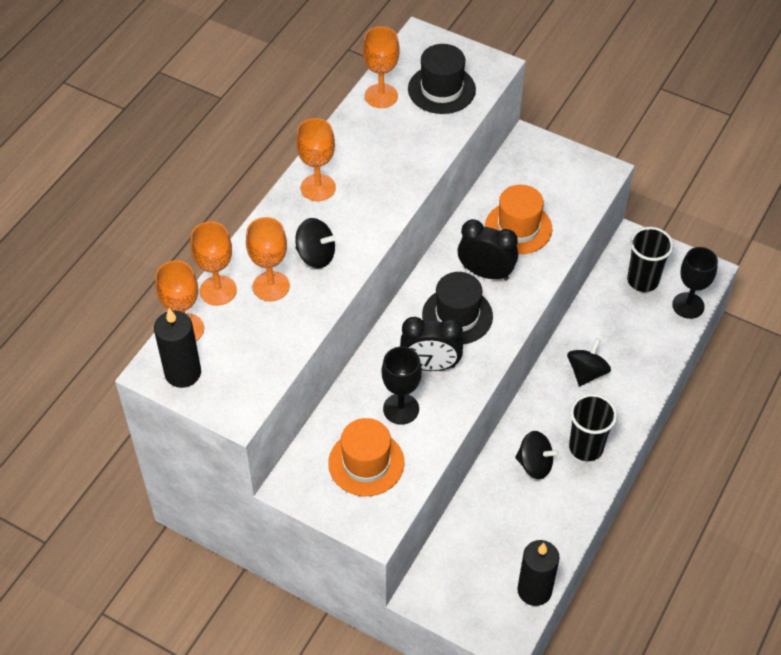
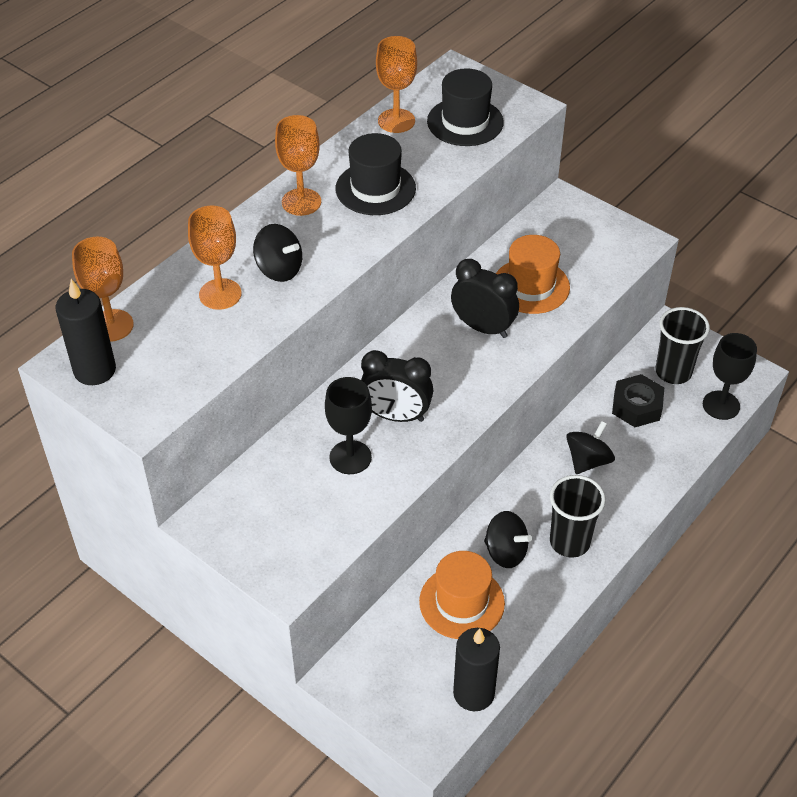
camera: 10 degrees right, 5 degrees down
orange goblet [190,221,237,306] -> none
orange hat [328,418,404,496] -> orange hat moved to [419,551,505,639]
black hat [422,272,493,344] -> black hat moved to [336,133,416,215]
none -> black nut [612,374,664,427]

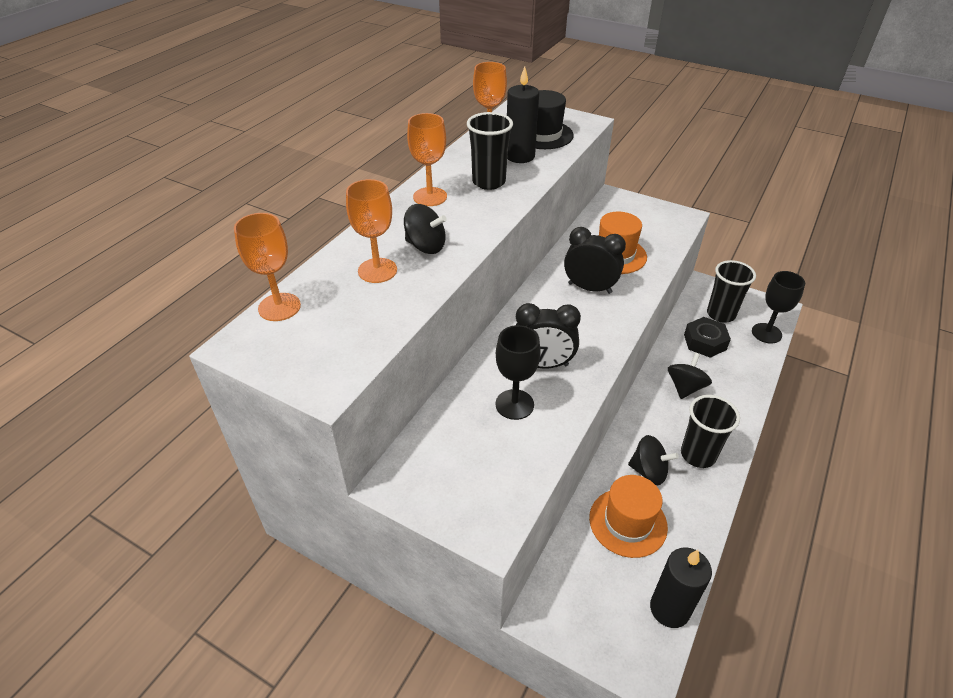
camera: 10 degrees left, 5 degrees down
black candle [55,279,116,385] -> black candle moved to [507,66,539,163]
black hat [336,133,416,215] -> black cup [467,112,513,190]

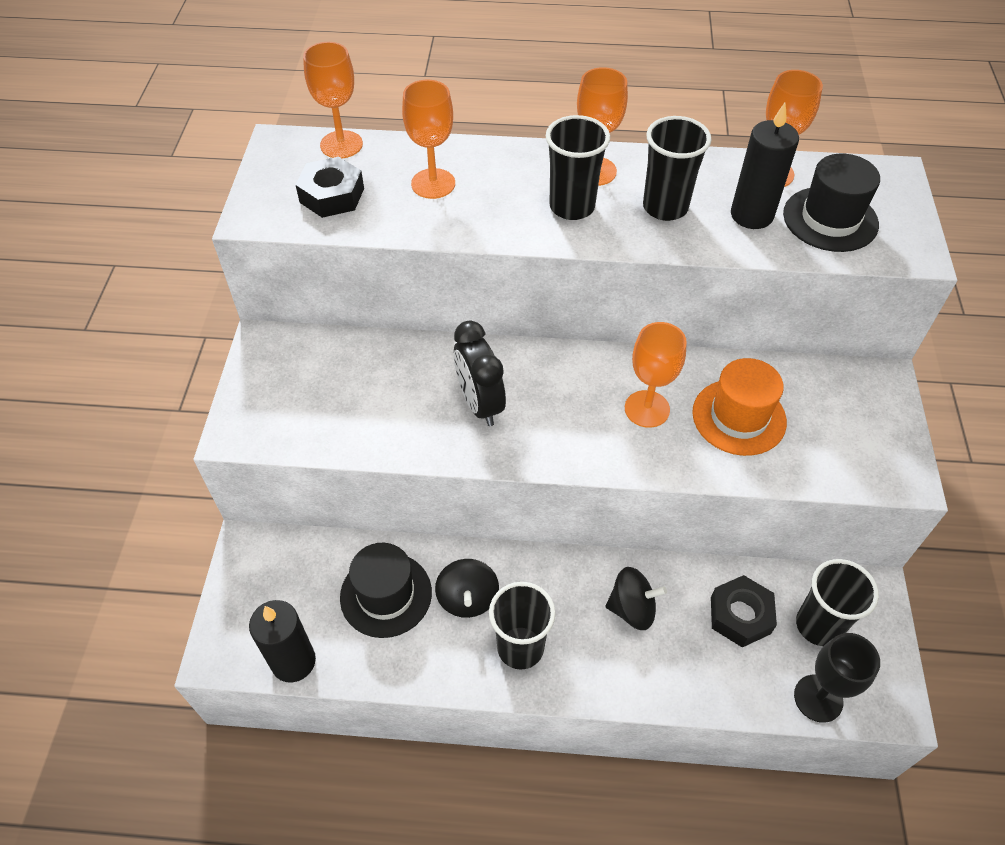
camera: 65 degrees right, 10 degrees up
black spinning top [404,204,447,254] -> none
black goblet [496,325,541,420] -> none
black clock [564,227,626,294] -> orange goblet [625,322,687,428]
orange hat [589,475,668,558] -> black hat [340,543,432,638]
none -> black nut [296,157,364,218]
none -> black cup [546,115,610,220]

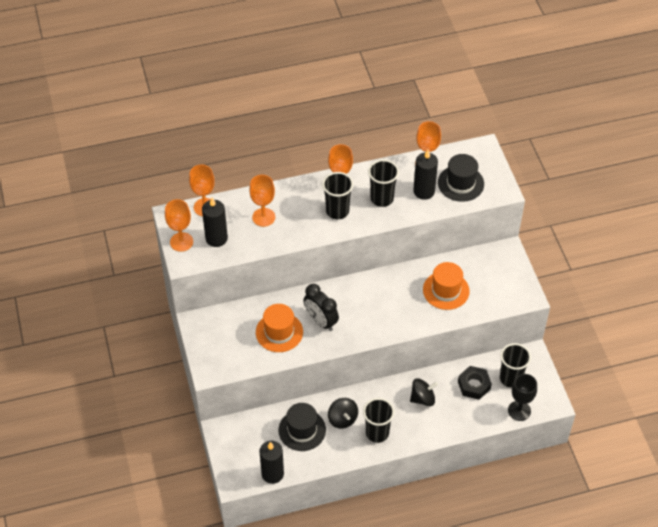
camera: 20 degrees left, 0 degrees up
black nut [296,157,364,218] -> black candle [202,198,228,247]
orange goblet [625,322,687,428] -> orange goblet moved to [165,199,193,252]
none -> orange hat [256,304,303,352]

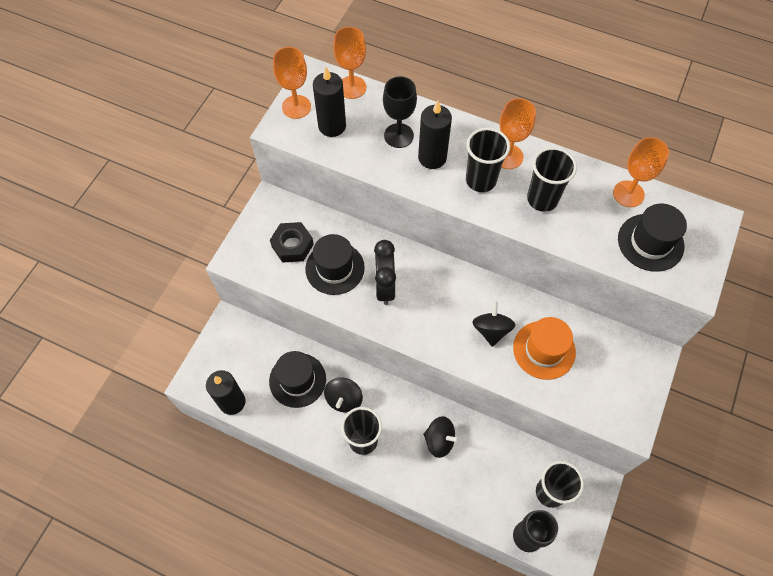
camera: 40 degrees right, 10 degrees up
orange goblet [249,175,275,227] -> black goblet [383,76,417,148]
orange hat [256,304,303,352] -> black hat [305,234,365,295]
black candle [413,150,438,200] -> black candle moved to [418,101,452,169]
black nut [458,366,492,400] -> black nut moved to [270,222,314,263]
none -> black spinning top [472,301,515,347]

